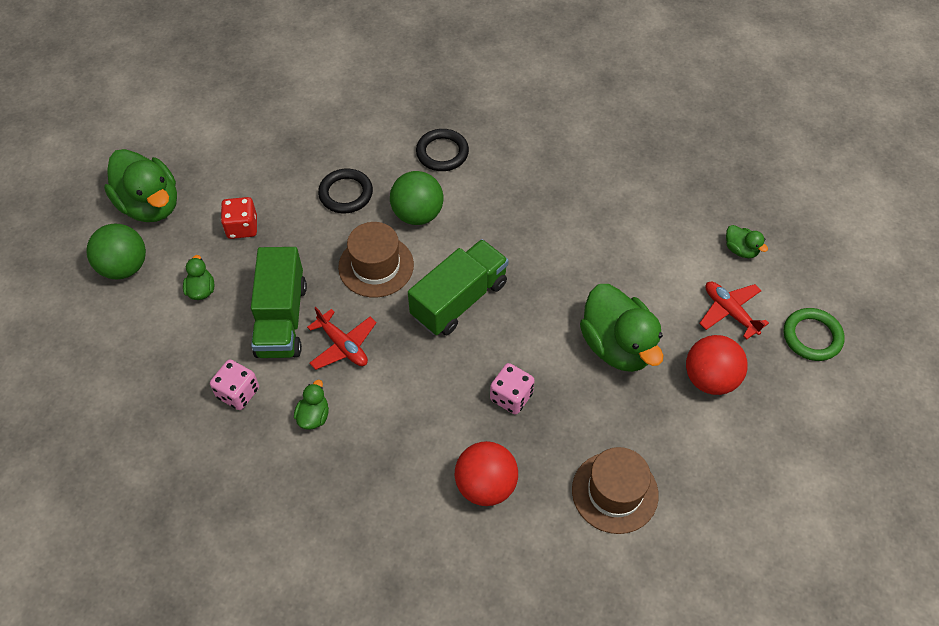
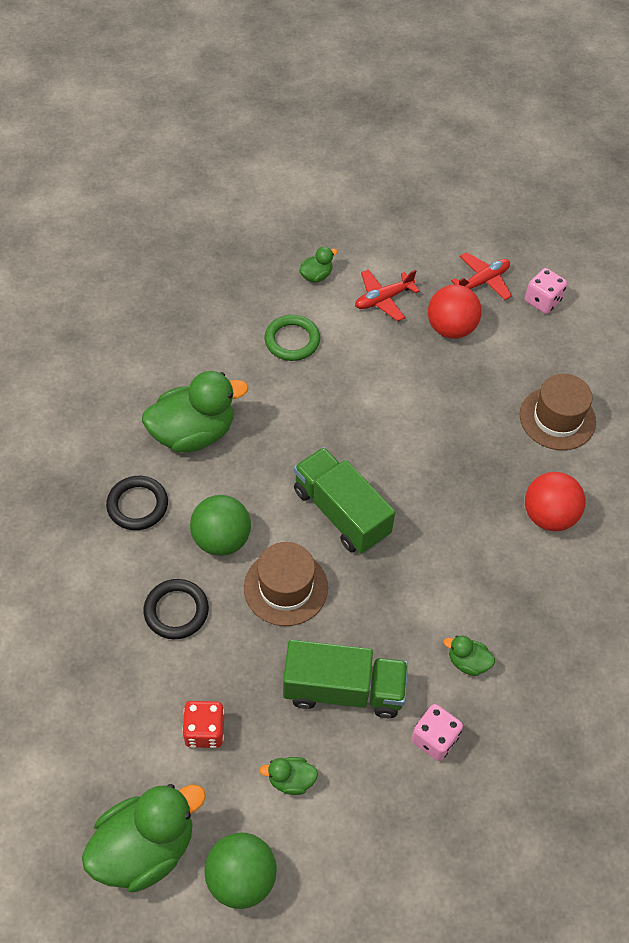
camera: 85 degrees left, 0 degrees up
red plane [307,307,377,370] -> red plane moved to [451,252,512,300]
pink dice [490,363,535,414] -> pink dice moved to [525,268,567,314]
green duck [580,284,663,372] -> green duck moved to [142,371,248,453]
green ring [784,308,845,361] -> green ring moved to [264,315,320,361]

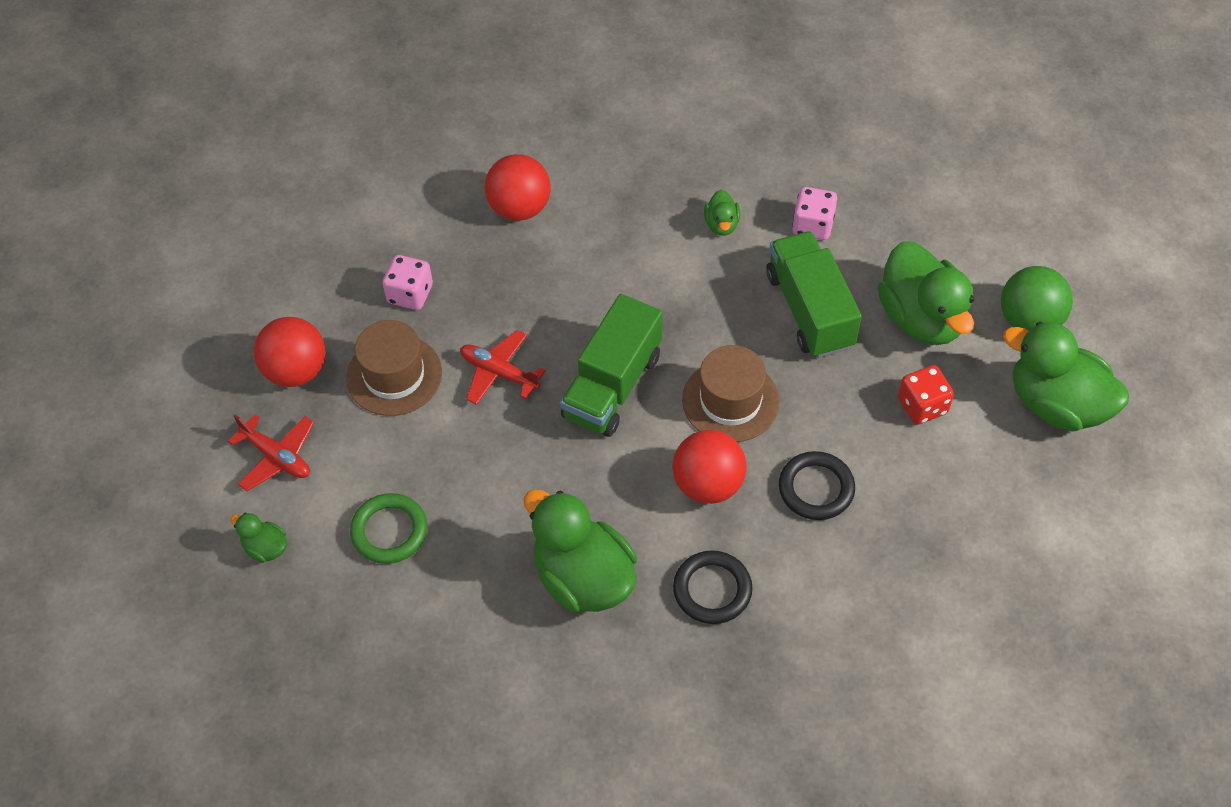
camera: 110 degrees left, 0 degrees up
green ball [190,495,251,556] -> red ball [672,430,747,504]
green duck [260,757,318,795] -> green duck [878,241,974,345], size x2.21
red plane [451,252,512,300] -> red plane moved to [460,330,546,405]
brown hat [520,374,596,450] -> brown hat moved to [346,320,442,416]
pink dice [525,268,567,314] -> pink dice moved to [382,255,433,310]

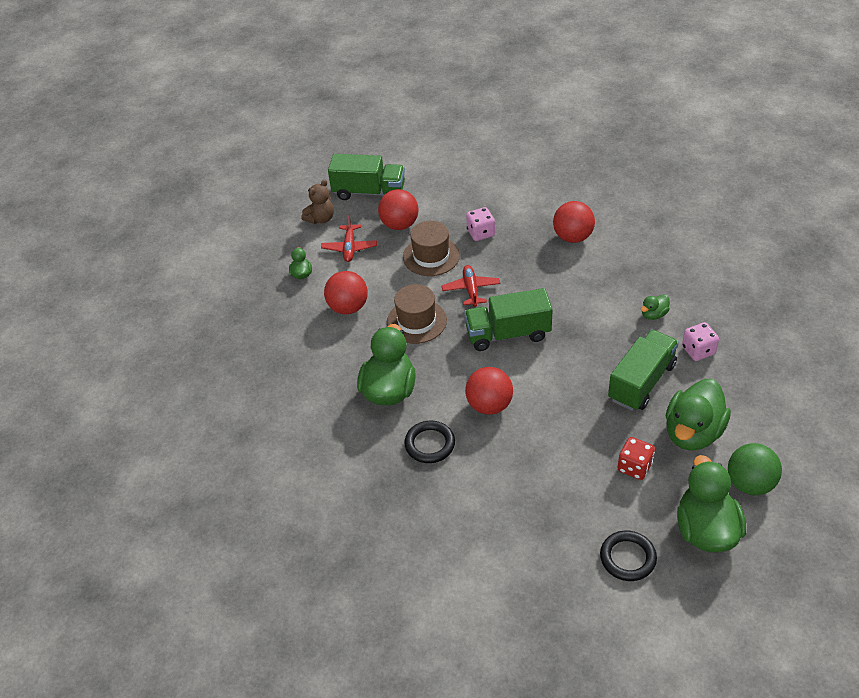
camera: 55 degrees right, 10 degrees down
green ring [350,493,427,564] -> red ball [324,271,368,314]
brown hat [682,345,780,442] -> brown hat moved to [387,284,447,344]
black ring [779,451,855,520] -> black ring moved to [600,531,657,581]
none -> brown teddy bear [301,179,334,224]
none -> green truck [328,154,405,200]

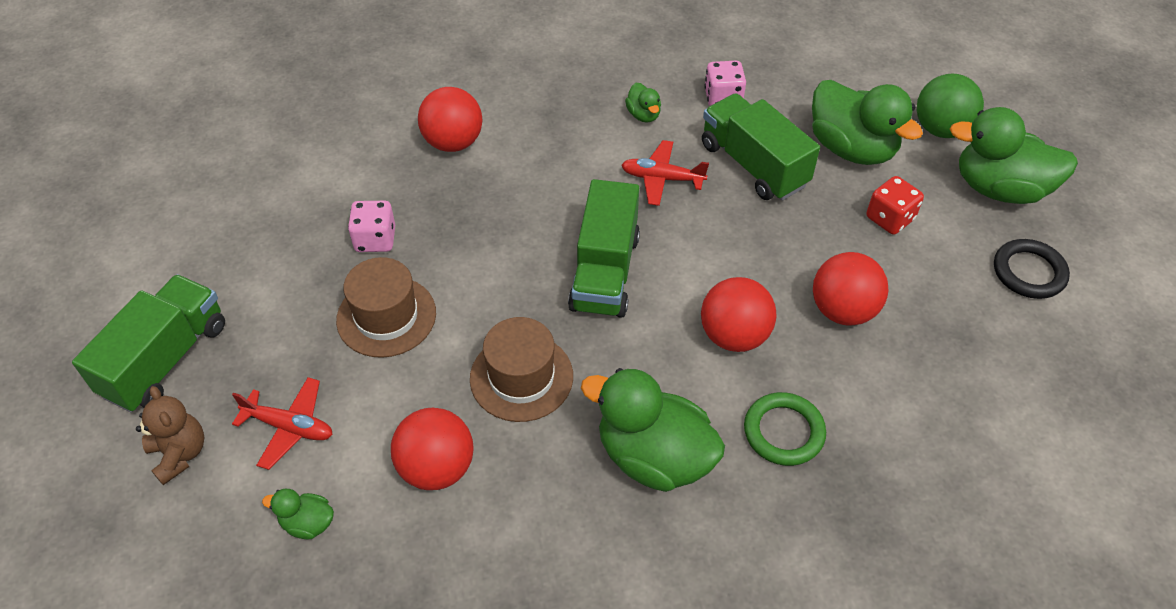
camera: 75 degrees left, 5 degrees up
red ball [378,189,419,230] -> red ball moved to [813,252,889,325]
black ring [404,421,455,463] -> green ring [744,392,826,466]
red plane [442,265,500,307] -> red plane moved to [621,140,709,206]

